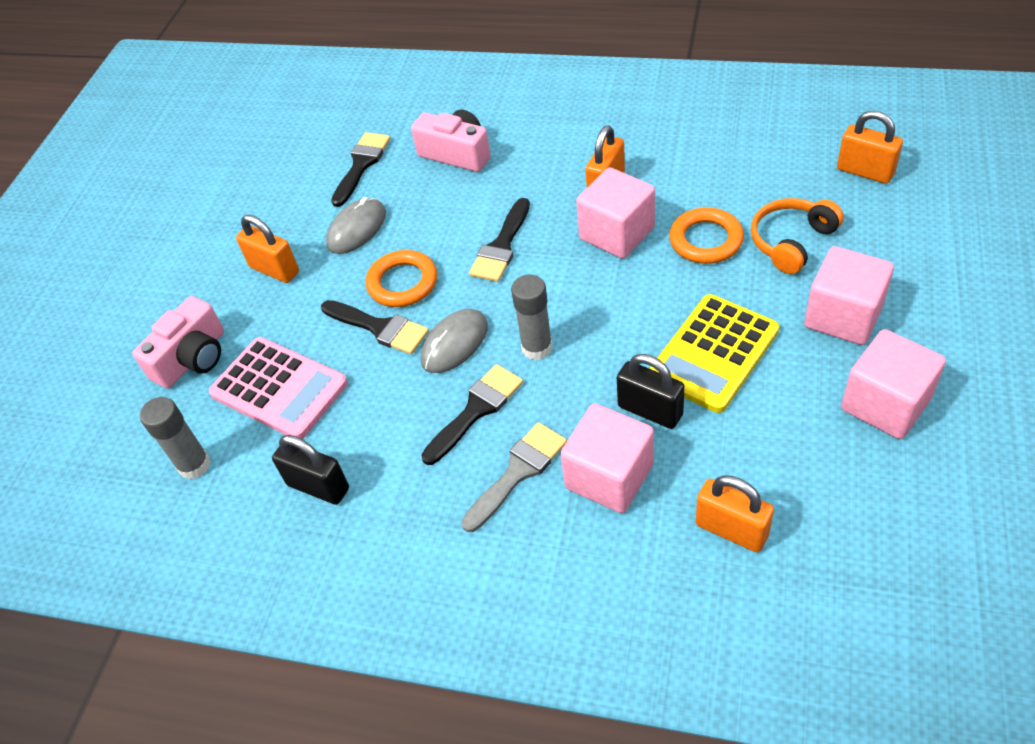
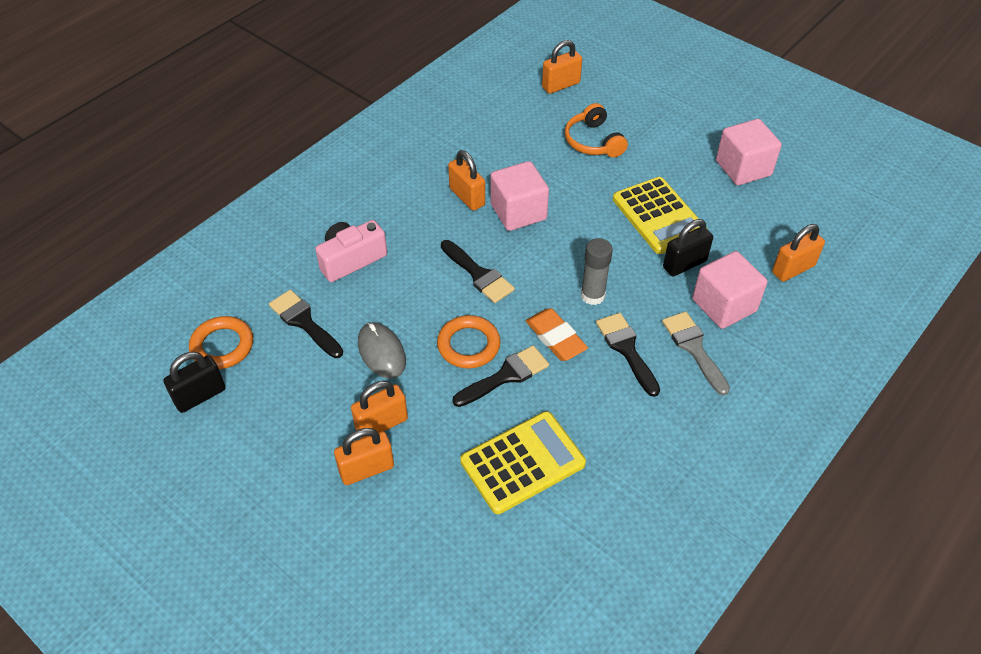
camera: 70 degrees left, 0 degrees up
pink camera [132,296,224,389] -> none
grey glue stick [140,397,211,479] -> none
pink calculator [209,337,348,439] -> yellow calculator [460,411,586,514]
black padlock [272,435,349,505] -> black padlock moved to [163,352,226,413]
grey mouse [421,309,488,373] -> orange eraser [526,308,588,361]
orange ring [669,207,744,264] -> orange ring moved to [189,316,253,369]
pink cube [804,246,894,345] -> none
none -> orange padlock [334,428,394,485]

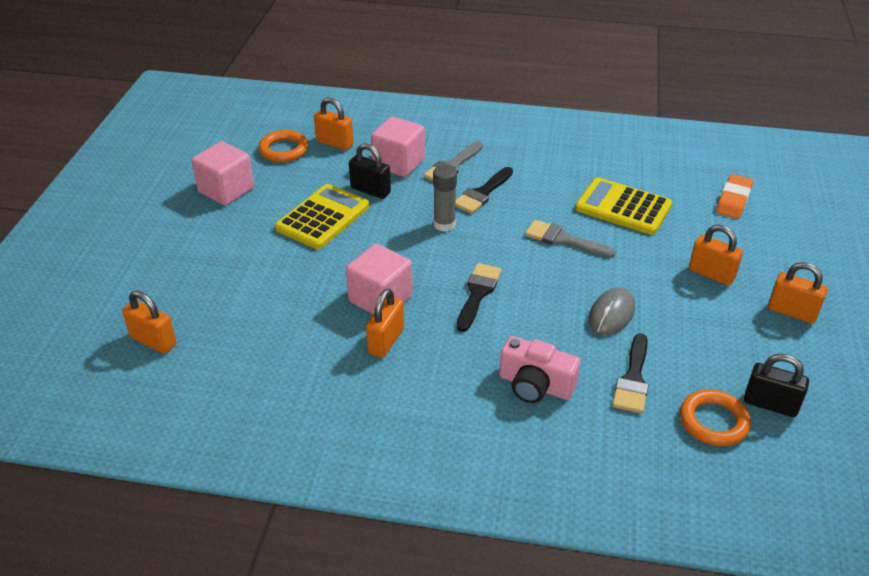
camera: 120 degrees left, 10 degrees down
orange padlock [351,381,408,439] -> orange padlock moved to [768,262,828,324]
orange ring [437,315,501,369] -> orange ring moved to [258,130,309,162]
black brush [452,345,549,407] -> grey brush [525,220,616,258]
orange eraser [526,308,588,361] -> orange eraser moved to [716,174,753,219]
orange headphones [565,103,628,157] -> none

